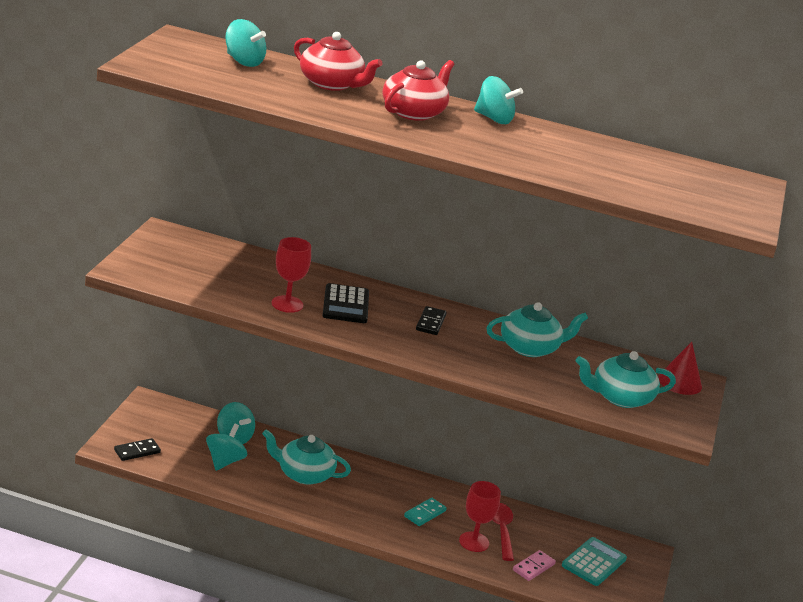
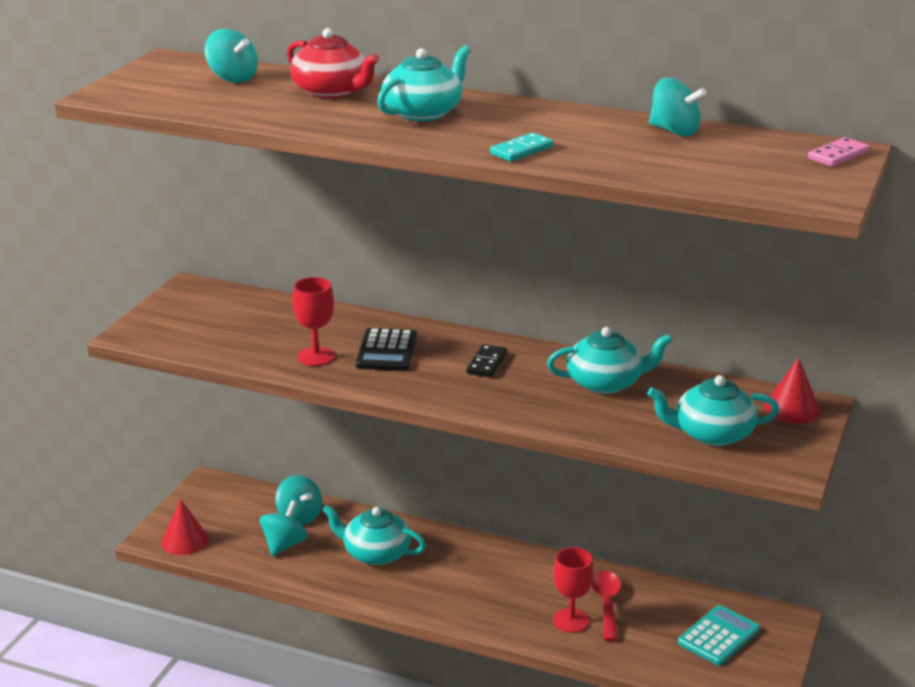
camera: 10 degrees right, 0 degrees up
black domino [114,438,161,461] -> red cone [161,499,209,555]
red teapot [382,60,454,121] -> turquoise teapot [377,45,470,121]
turquoise domino [404,498,447,526] -> turquoise domino moved to [490,132,553,161]
turquoise spinning top [474,76,523,124] -> turquoise spinning top moved to [649,78,707,136]
pink domino [513,550,556,581] -> pink domino moved to [808,137,869,167]

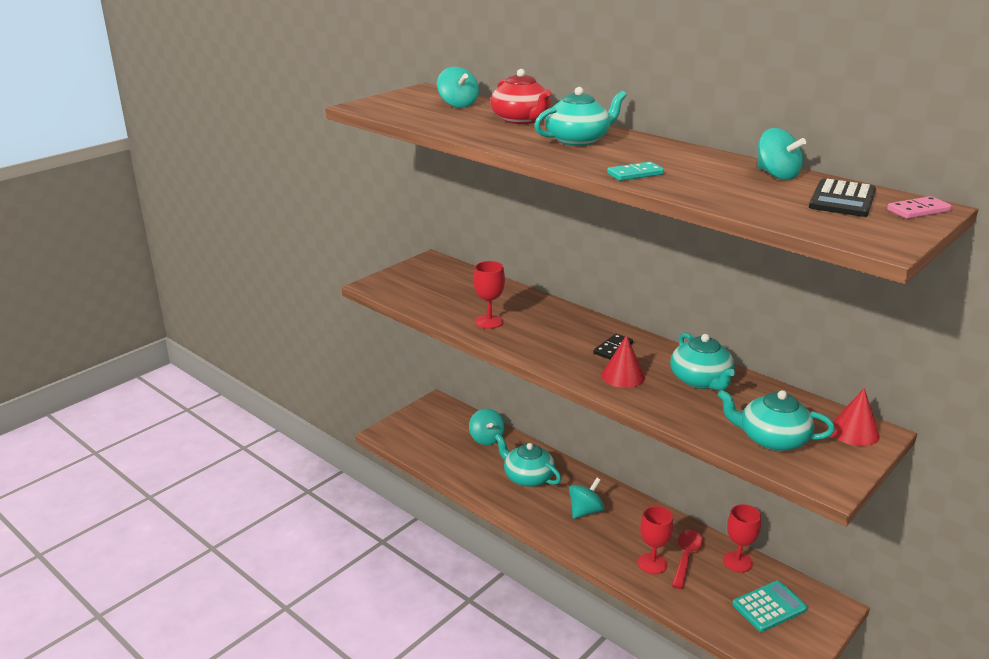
camera: 20 degrees right, 0 degrees up
red cone [161,499,209,555] -> red cone moved to [601,335,645,388]
turquoise spinning top [260,500,308,556] -> turquoise spinning top moved to [569,478,604,519]
black calculator [356,328,417,371] -> black calculator moved to [809,179,876,217]
turquoise teapot [547,327,672,394] -> turquoise teapot turned 60 degrees clockwise [670,333,735,391]
none -> red goblet [723,504,761,573]

